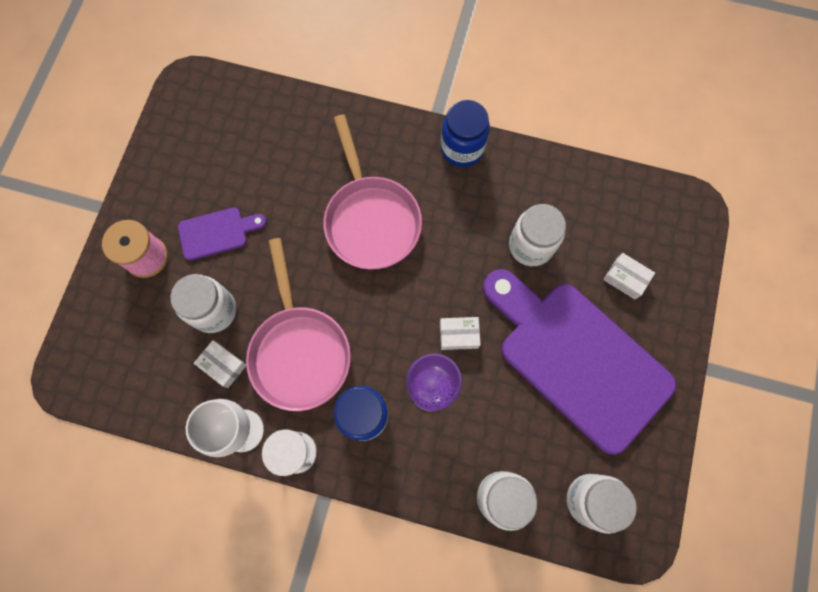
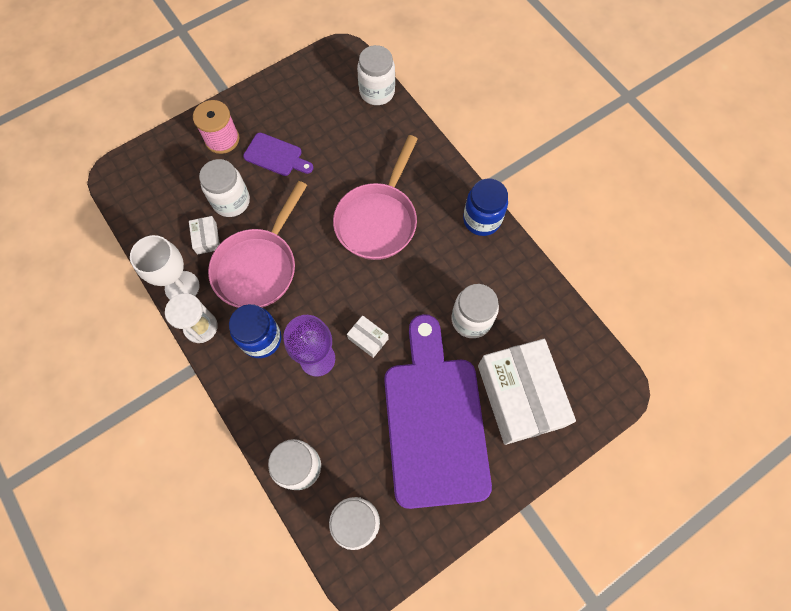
camera: 40 degrees right, 5 degrees down
white box [603,253,655,299] -> white box [478,339,576,445], size x2.45
none -> white jar [357,45,395,105]

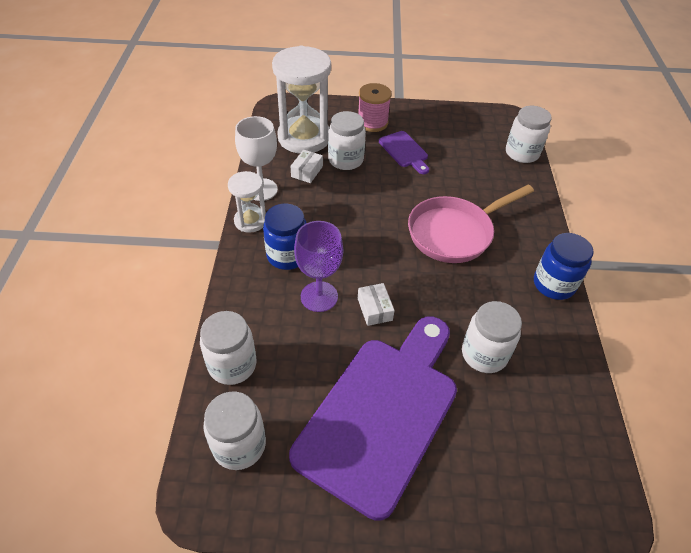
camera: 35 degrees right, 20 degrees down
pink pan [208,181,307,308] -> none
white box [478,339,576,445] -> none
none -> white hourglass [272,46,331,154]

